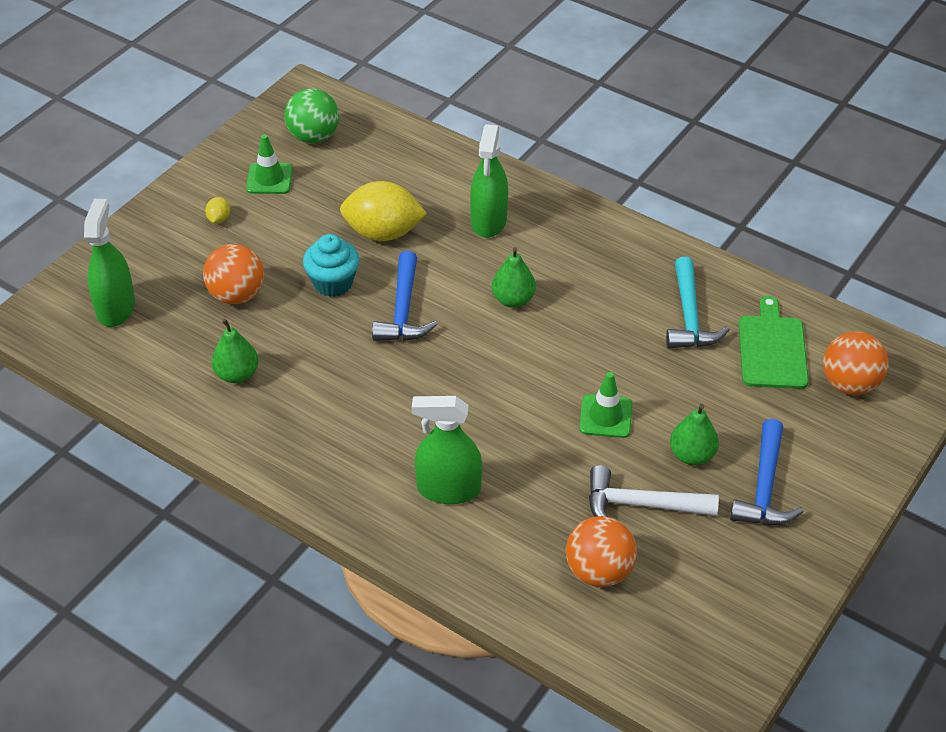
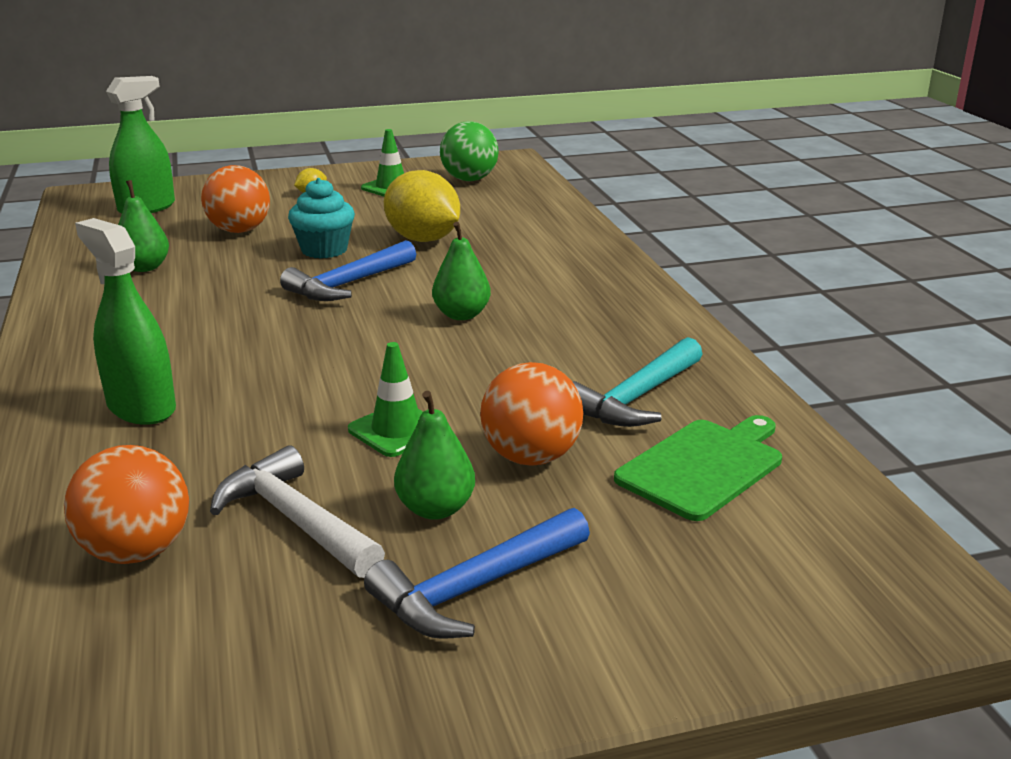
camera: 40 degrees right, 20 degrees down
green spray bottle [470,124,508,238] -> none
orange ball [823,331,889,395] -> orange ball moved to [480,362,583,466]

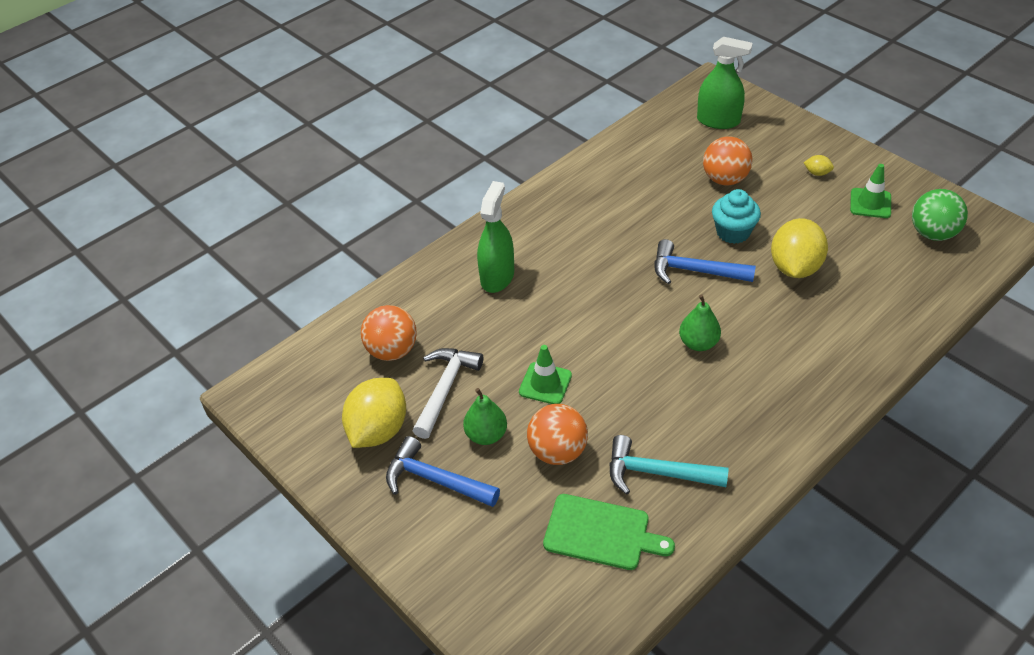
camera: 65 degrees right, 20 degrees up
green pear [118,180,169,272] -> none
none -> yellow lemon [342,378,406,448]

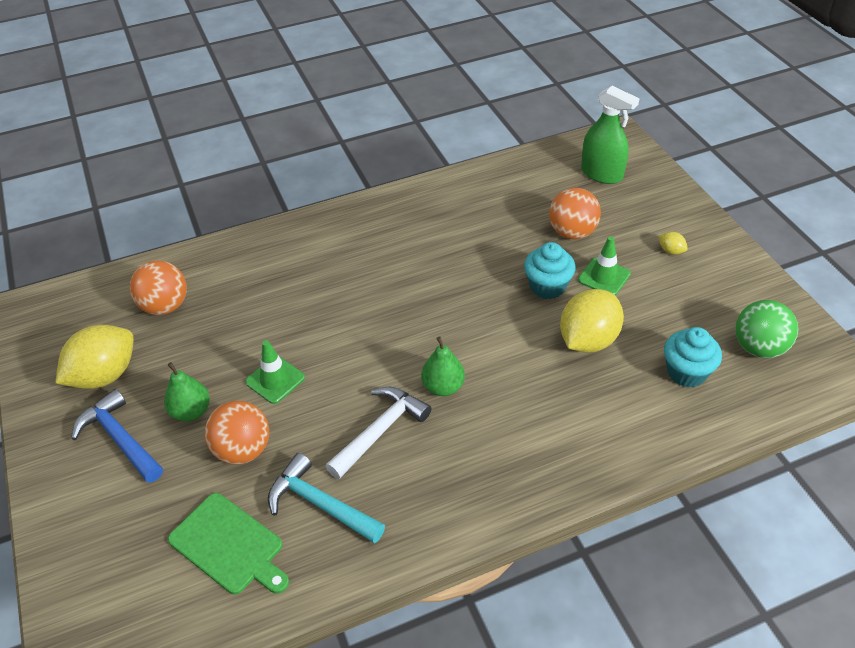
camera: 20 degrees right, 0 degrees up
white hammer [412,348,483,439] -> white hammer moved to [326,387,432,479]
green spray bottle [477,181,514,293] -> none
blue hammer [655,239,756,284] -> none
green traffic cone [850,164,891,218] -> green traffic cone moved to [578,236,631,295]
none -> turquoise cupcake [664,327,722,388]

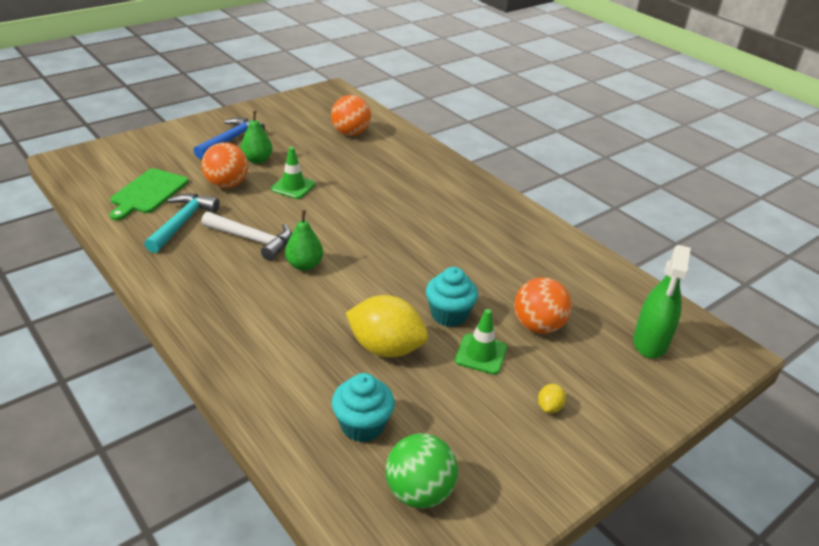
camera: 70 degrees right, 10 degrees down
yellow lemon [55,325,134,389] -> none

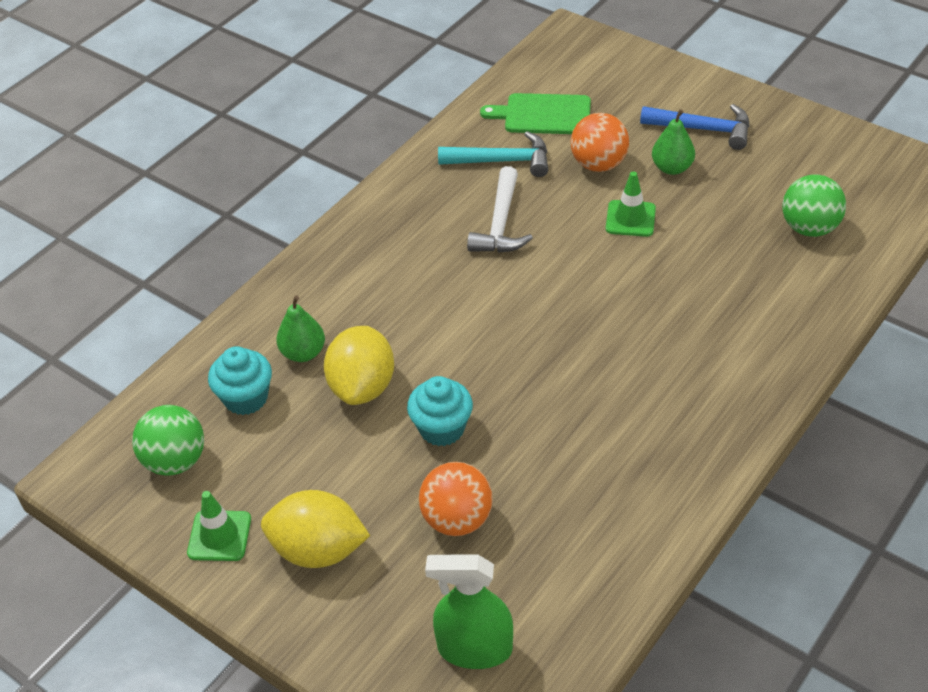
camera: 80 degrees right, 10 degrees up
green pear [285,210,323,271] -> green pear moved to [277,296,325,362]
orange ball [331,95,371,136] -> green ball [782,174,846,237]
green traffic cone [455,309,507,375] -> green traffic cone moved to [187,491,251,561]
yellow lemon [538,384,566,413] -> yellow lemon [261,490,370,568], size x2.40

